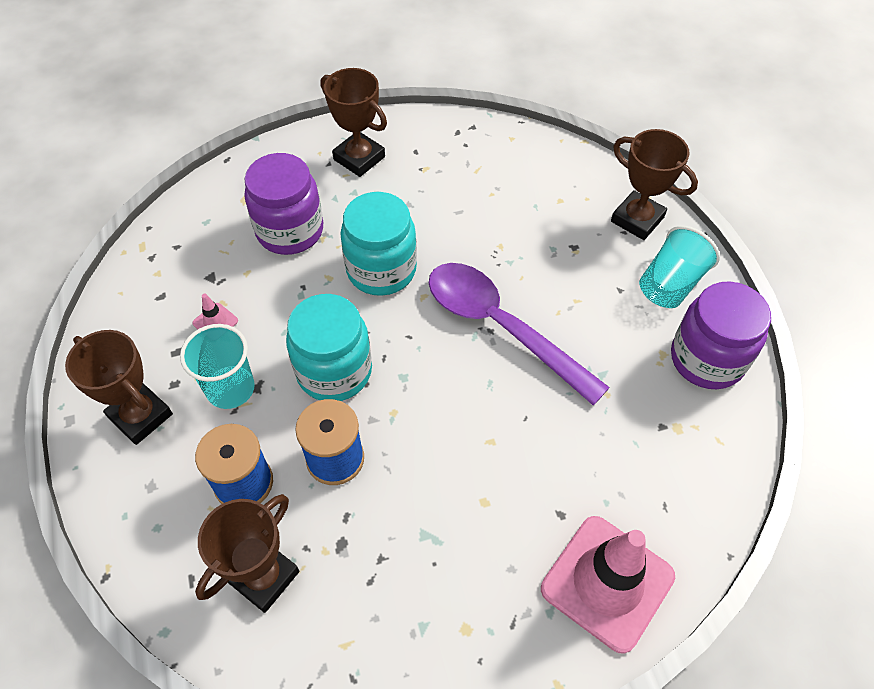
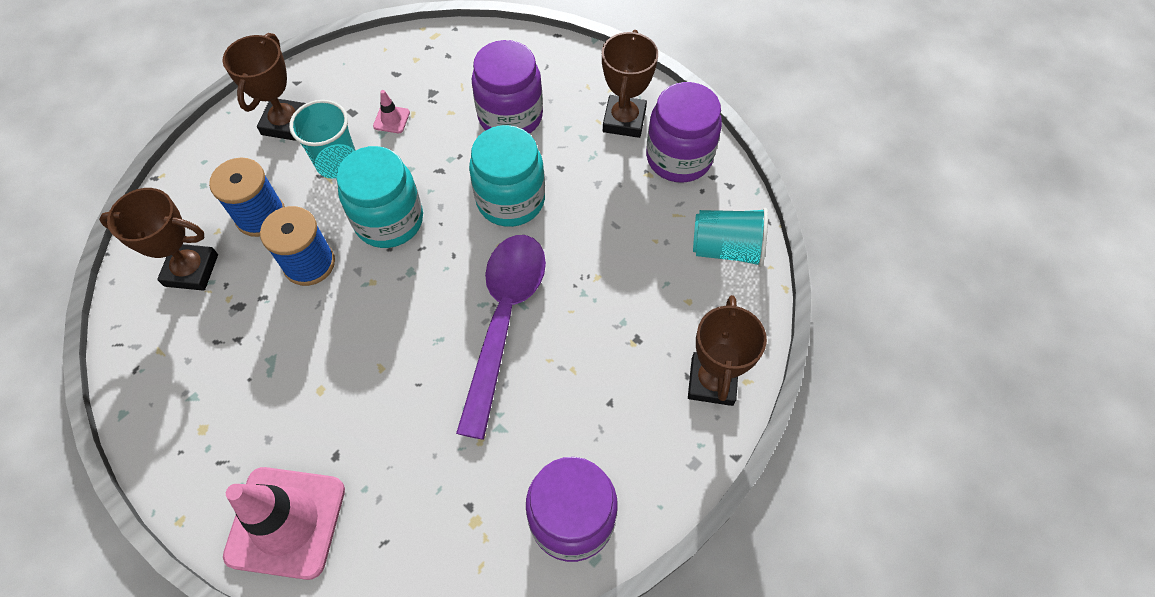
camera: 60 degrees right, 5 degrees up
turquoise cup [639,226,720,308] -> turquoise cup moved to [693,208,768,267]
none -> purple jar [646,82,722,183]

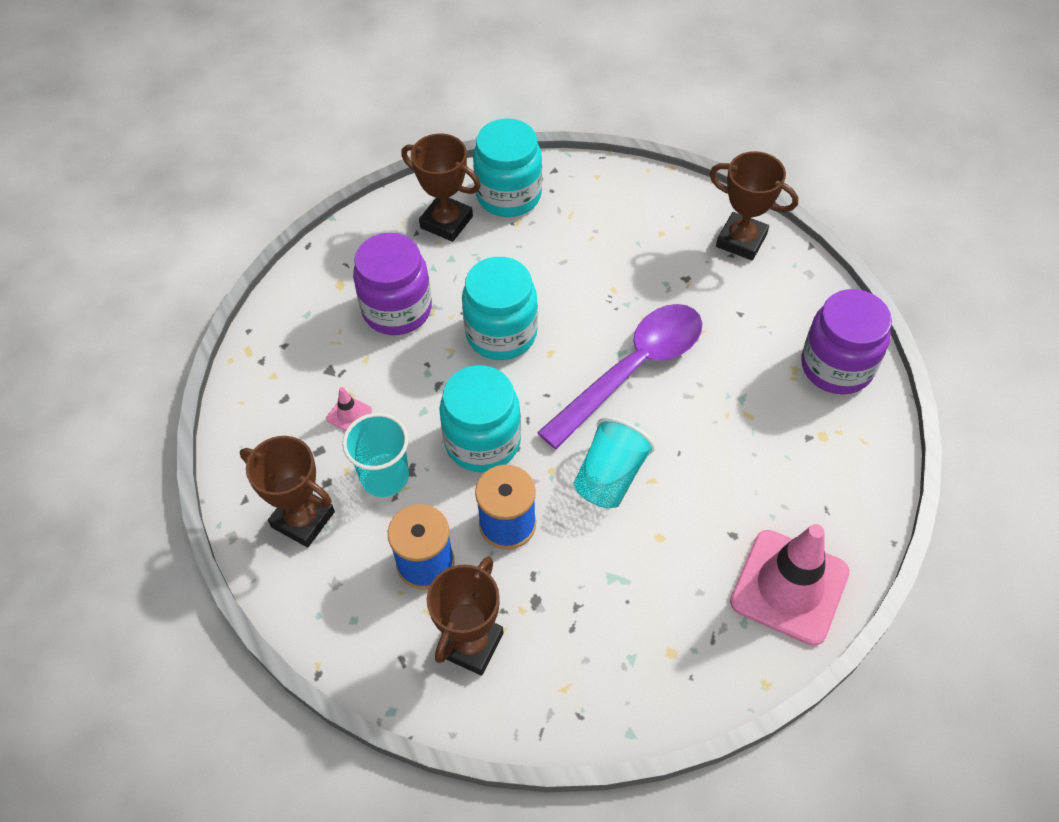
camera: 70 degrees left, 5 degrees down
purple spoon [456,235,546,440] -> purple spoon turned 105 degrees clockwise [537,304,703,449]
purple jar [646,82,722,183] -> turquoise jar [473,119,542,217]
turquoise cup [693,208,768,267] -> turquoise cup moved to [574,417,655,508]

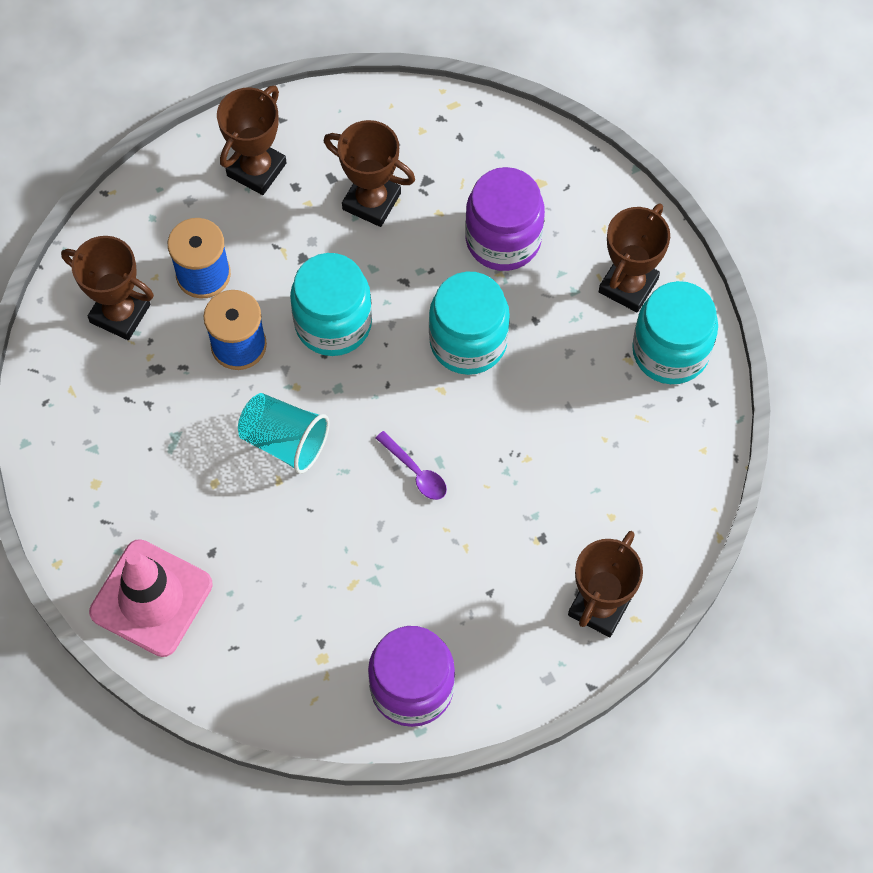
camera: 90 degrees right, 10 degrees up
pink traffic cone [326,387,372,431] -> brown trophy [324,120,415,227]
turquoise cup [342,413,409,497] -> none
purple spoon [537,304,703,449] -> purple spoon [376,431,447,500], size x0.41

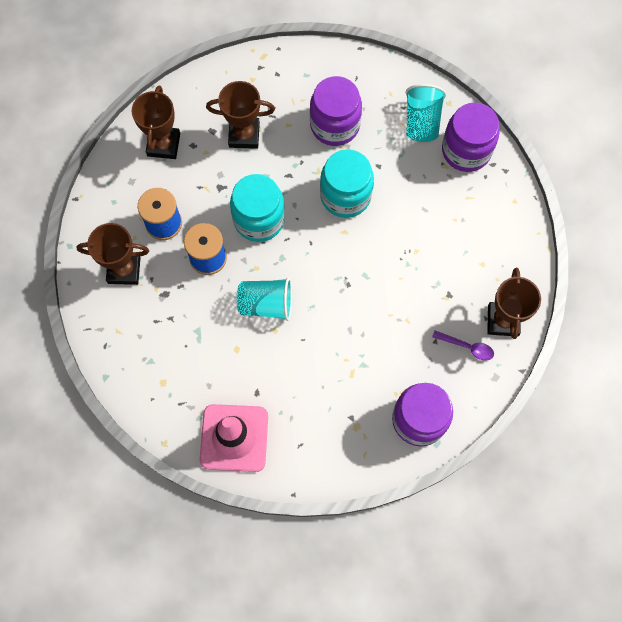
camera: 25 degrees left, 5 degrees up
purple spoon [376,431,447,500] -> purple spoon moved to [432,331,494,361]
brown trophy [599,203,670,312] -> turquoise cup [406,84,446,142]
turquoise jar [632,281,718,384] -> purple jar [442,102,499,172]

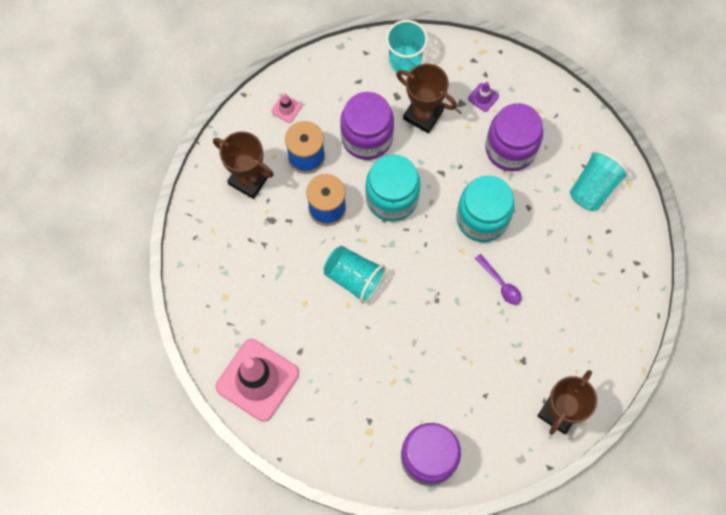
camera: 30 degrees right, 0 degrees up
brown trophy [132,85,180,159] -> none
purple spoon [432,331,494,361] -> purple spoon moved to [475,254,521,305]
purple jar [442,102,499,172] -> purple jar moved to [340,92,394,160]
none -> pink traffic cone [271,93,302,123]
none -> turquoise cup [386,20,428,72]
none -> purple traffic cone [468,82,499,112]

